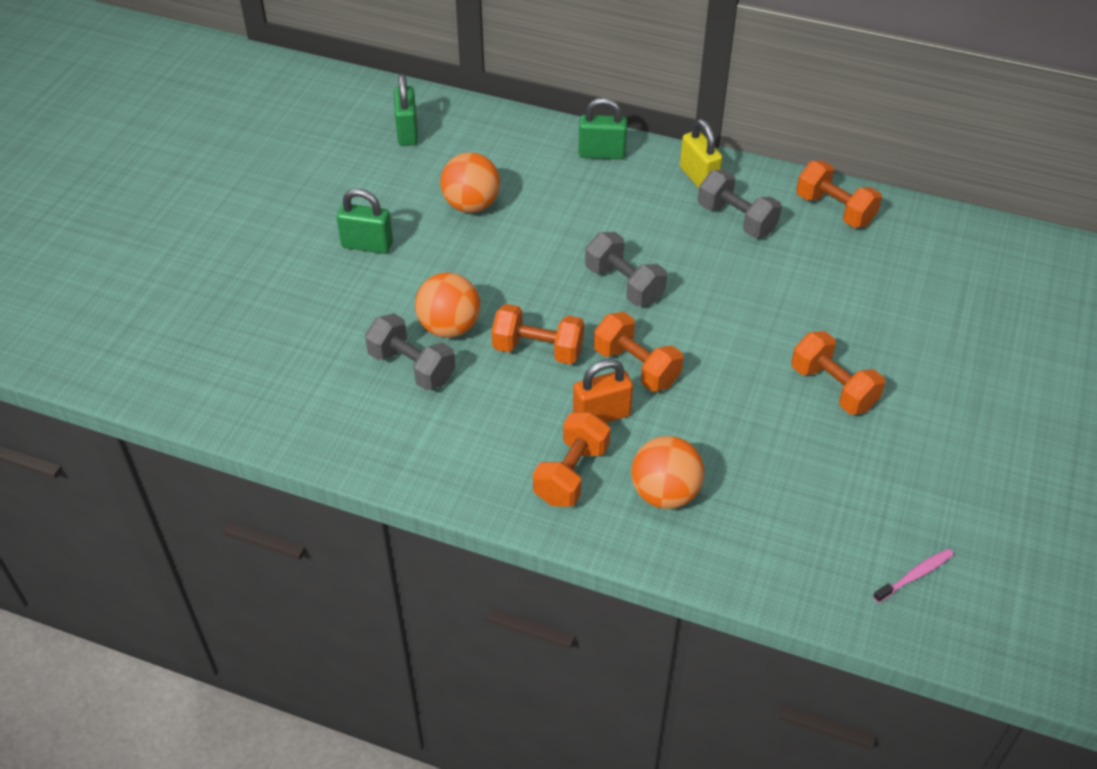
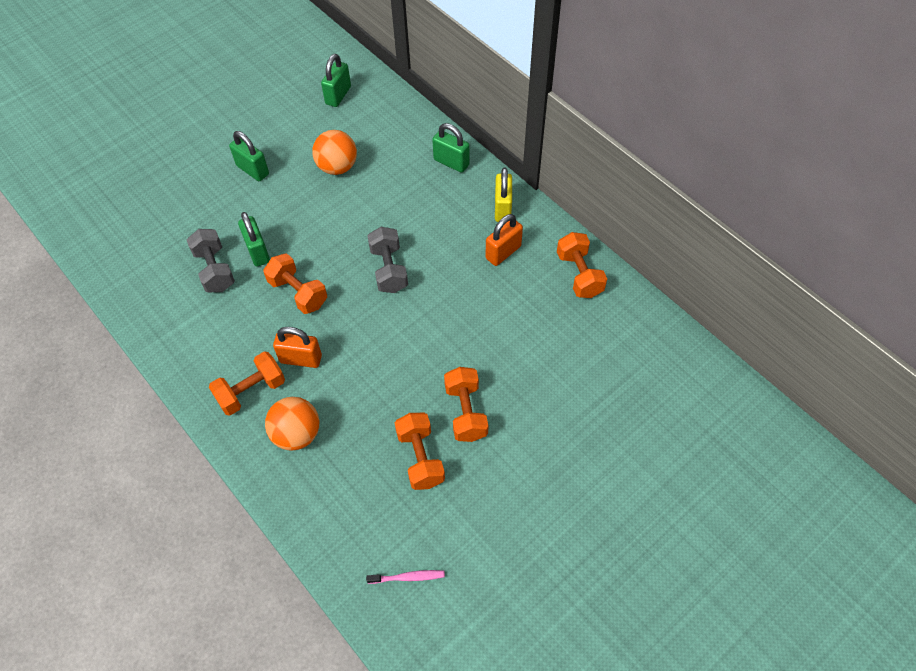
camera: 30 degrees right, 10 degrees up
orange ball [415,272,480,338] -> green padlock [238,212,270,267]
orange dumbbell [594,312,683,392] -> orange dumbbell moved to [395,413,445,490]
grey dumbbell [698,170,782,238] -> orange padlock [485,214,523,266]

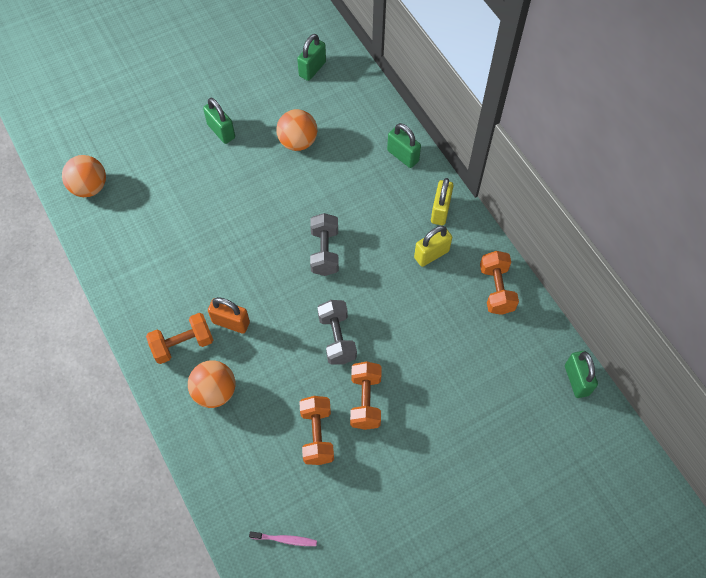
camera: 10 degrees right, 5 degrees up
grey dumbbell [186,229,235,292] -> grey dumbbell moved to [317,300,357,365]
green padlock [238,212,270,267] -> green padlock moved to [565,351,598,398]
orange dumbbell [263,253,327,314] -> none
orange padlock [485,214,523,266] -> yellow padlock [414,226,452,267]
none -> orange ball [62,155,106,197]

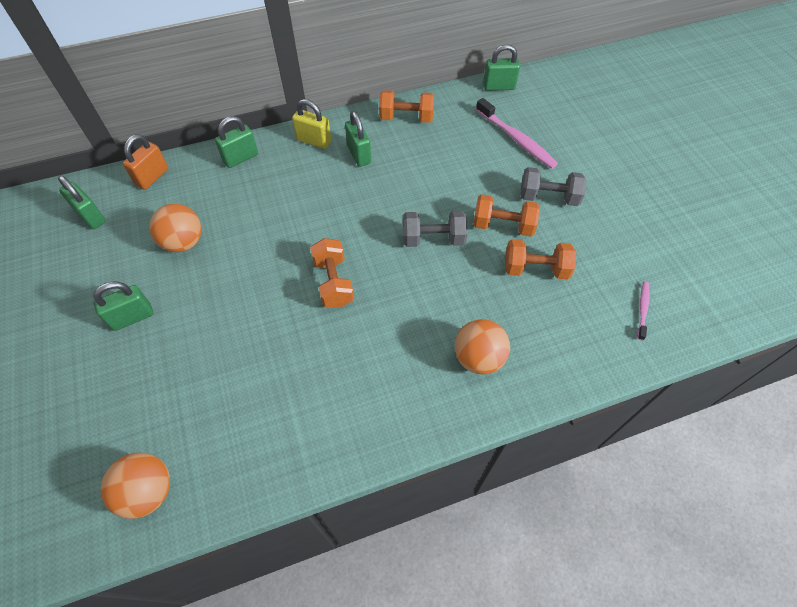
camera: 80 degrees left, 5 degrees down
orange dumbbell [146,313,213,364] -> orange dumbbell moved to [310,238,354,308]
orange padlock [208,297,250,334] -> orange padlock moved to [123,134,168,190]
grey dumbbell [310,213,339,276] -> grey dumbbell moved to [520,167,587,206]
yellow padlock [414,226,452,267] -> green padlock [345,111,371,167]
none -> pink toothbrush [476,98,558,169]

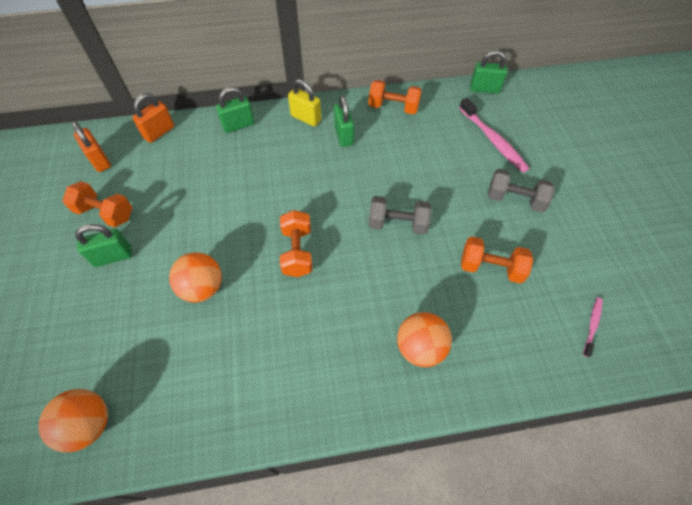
camera: 10 degrees right, 0 degrees up
green padlock [58,176,106,229] -> orange padlock [72,121,111,172]
orange ball [149,204,202,252] -> orange ball moved to [169,252,222,303]
orange dumbbell [473,194,540,236] -> orange dumbbell moved to [63,181,132,227]

